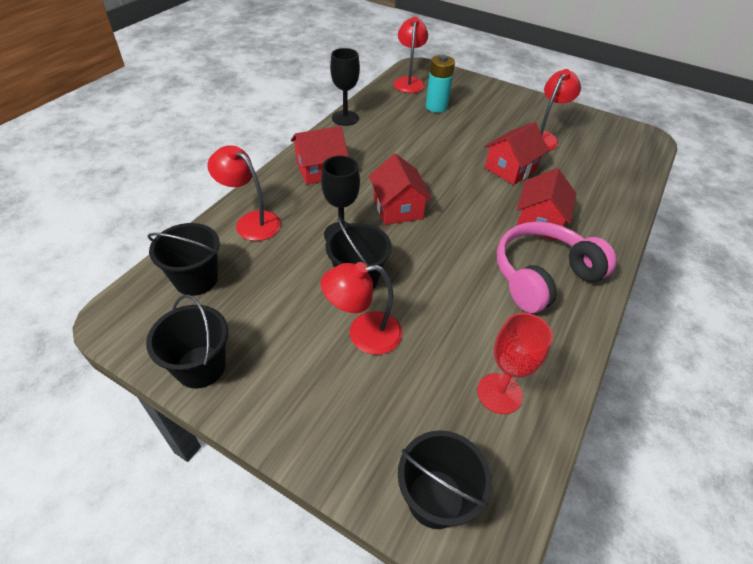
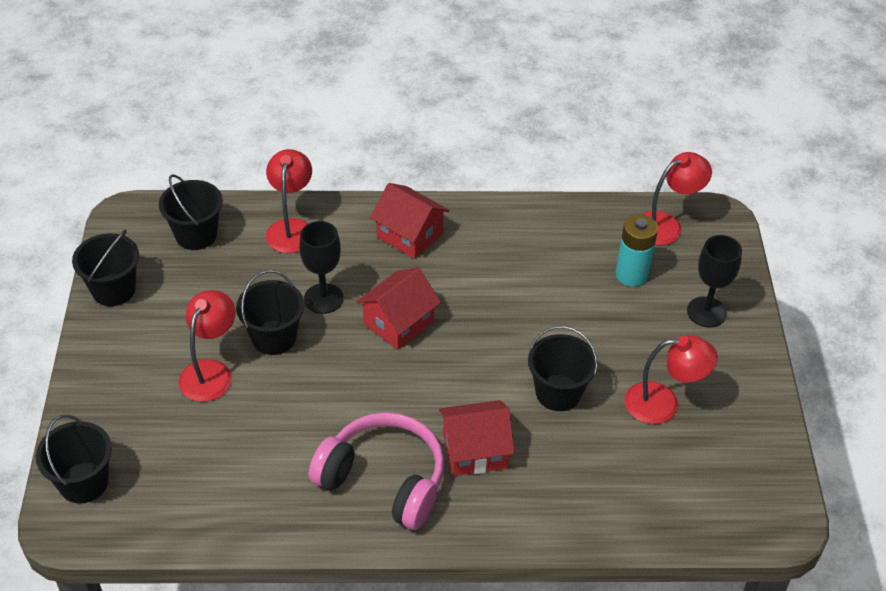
camera: 60 degrees right, 0 degrees up
red lamp [321,262,402,355] -> red lamp turned 60 degrees clockwise [178,290,235,402]
black goblet [330,48,360,126] -> black goblet moved to [687,235,742,327]
red goblet [477,313,553,414] -> none
red house [484,122,549,185] -> black bucket [528,326,598,411]

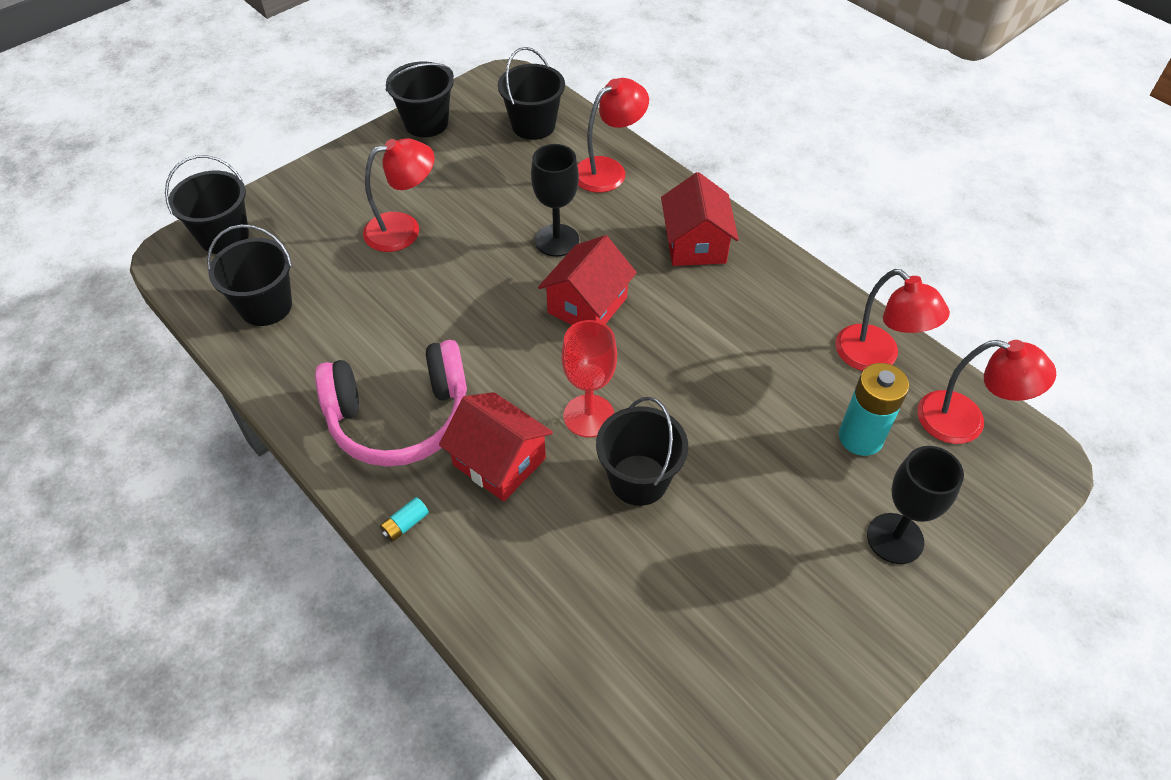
camera: 50 degrees right, 5 degrees up
black bucket [236,270,304,355] -> black bucket moved to [207,224,292,326]
pink headphones [309,412,445,530] -> pink headphones turned 90 degrees clockwise [315,340,467,466]
red house [356,268,441,350] -> red house turned 60 degrees counterclockwise [538,235,637,325]
red lamp [625,335,718,424] -> red lamp moved to [835,269,950,371]
none -> turquoise battery [380,497,429,542]
none -> red goblet [562,320,617,438]

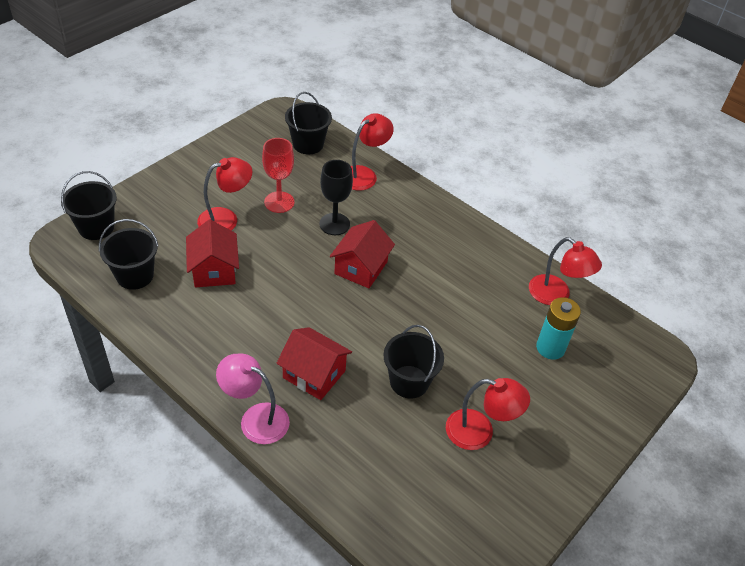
camera: 10 degrees left, 5 degrees down
pink headphones [315,340,467,466] -> none
turquoise battery [380,497,429,542] -> pink lamp [216,354,290,444]
black bucket [386,61,454,137] -> none
red goblet [562,320,617,438] -> red goblet moved to [262,138,294,213]
red house [661,172,739,266] -> red house moved to [186,220,239,287]
black goblet [867,446,964,564] -> none
red lamp [917,340,1056,444] -> red lamp moved to [446,378,530,450]

